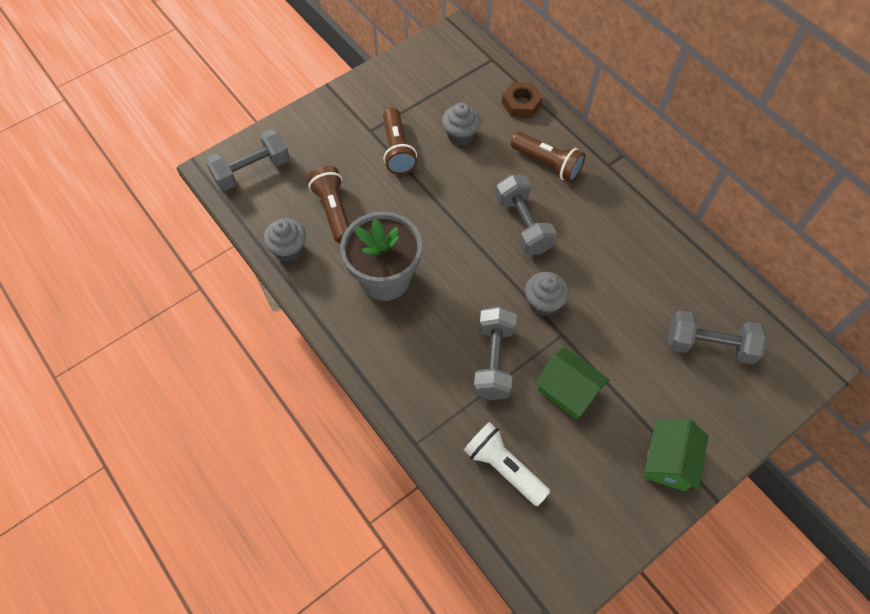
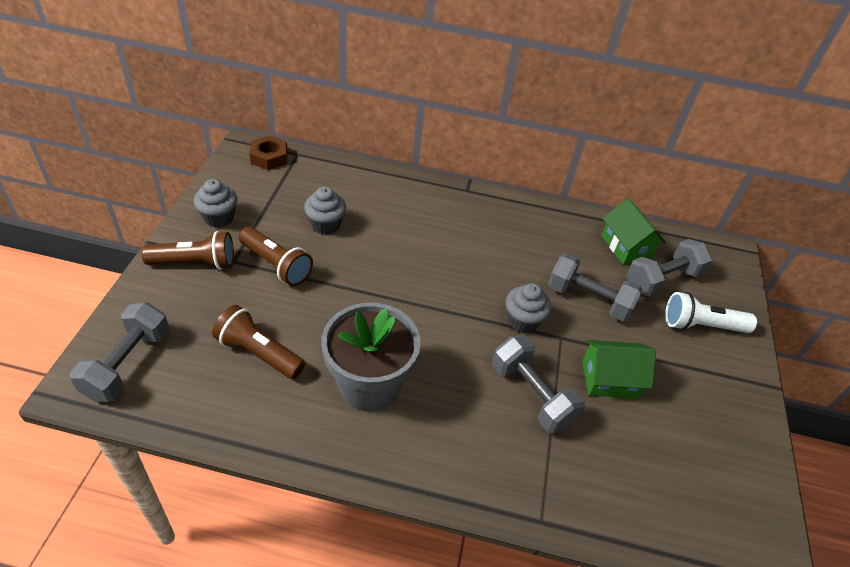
camera: 45 degrees left, 15 degrees down
grey cupcake [264,219,306,262] -> grey cupcake moved to [194,179,238,228]
white flashlight [464,422,550,506] -> white flashlight moved to [665,292,757,333]
grey dumbbell [495,175,557,255] -> grey dumbbell moved to [548,253,642,322]
brown nut [502,82,543,118] -> brown nut moved to [249,135,288,170]
brown flashlight [511,132,585,182] -> brown flashlight moved to [142,231,234,270]
green house [644,419,709,491] -> green house moved to [601,198,666,265]

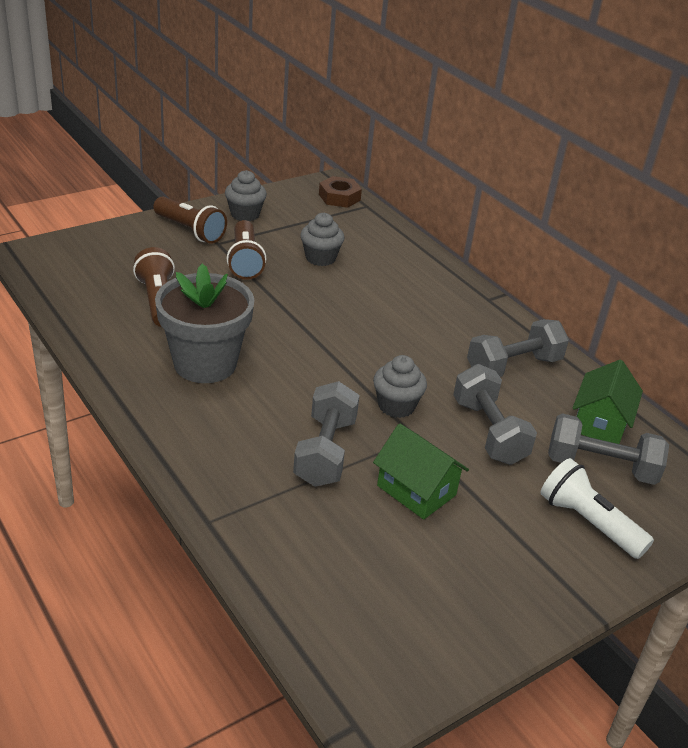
camera: 45 degrees right, 10 degrees down
grey dumbbell [70,302,169,402] -> grey dumbbell moved to [467,319,569,377]

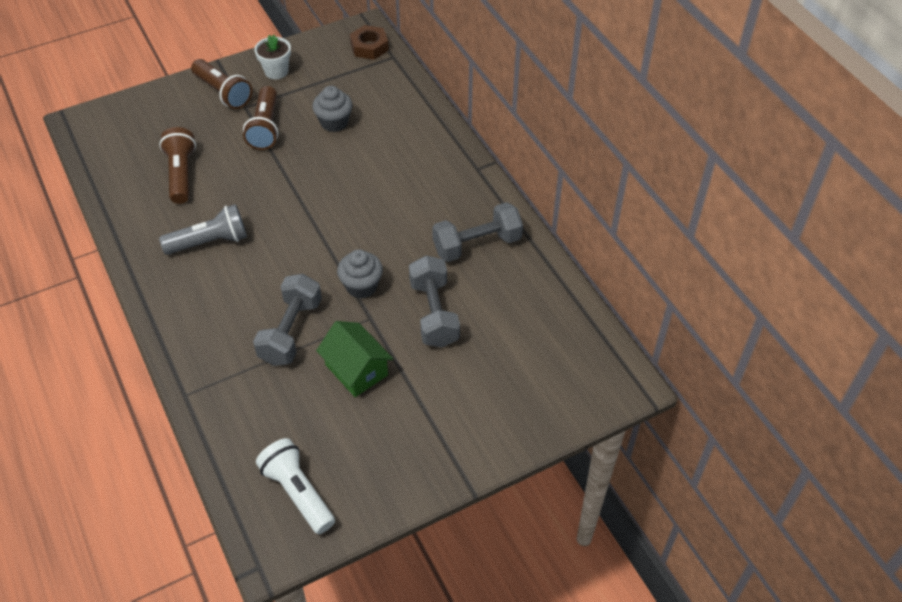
camera: 10 degrees right, 15 degrees up
grey flower pot [155,263,254,383] -> grey flashlight [159,204,247,255]
grey cupcake [225,170,267,221] -> white flower pot [254,35,291,79]
white flashlight [541,458,654,559] -> white flashlight moved to [256,438,335,534]
grey dumbbell [548,413,669,485] -> none
green house [573,360,643,444] -> none

